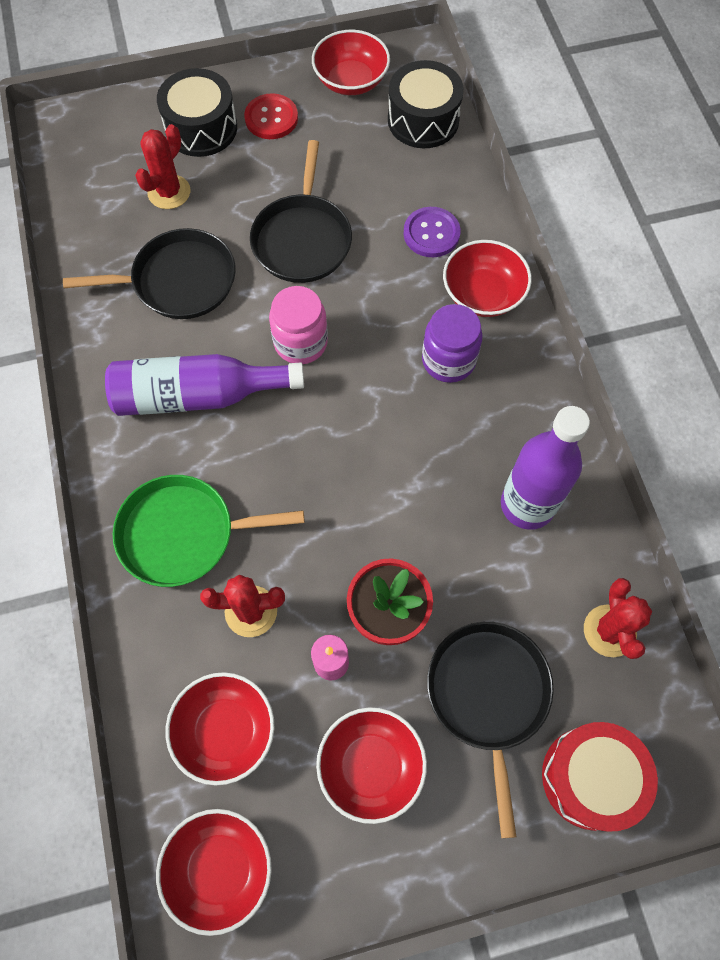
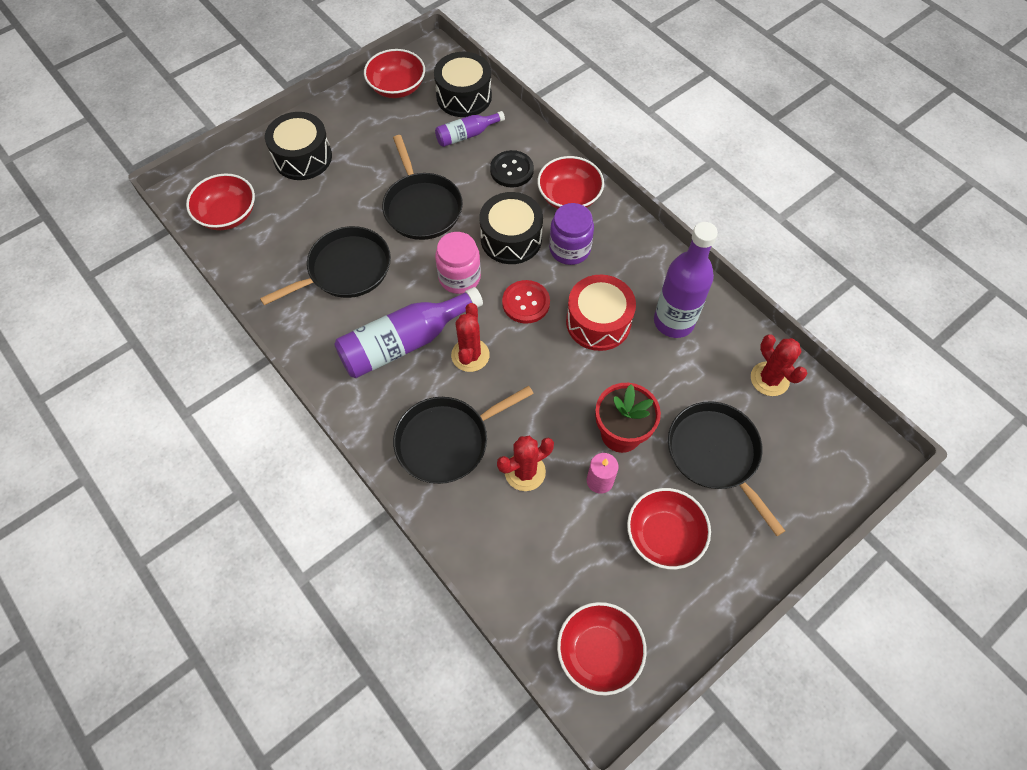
camera: 25 degrees left, 5 degrees down
green pan [113,475,304,587] -> black pan [393,386,534,484]
red cactus [135,124,190,209] -> red cactus moved to [451,303,490,372]
red bowl [165,672,274,786] -> red bowl moved to [186,173,255,230]
red button [244,93,298,139] -> red button moved to [502,280,550,324]
purple button [404,207,461,257] -> black button [490,150,534,187]
red drum [542,722,658,832] -> red drum moved to [566,275,636,351]
none -> purple bottle [435,111,505,147]
none -> black drum [479,192,543,264]

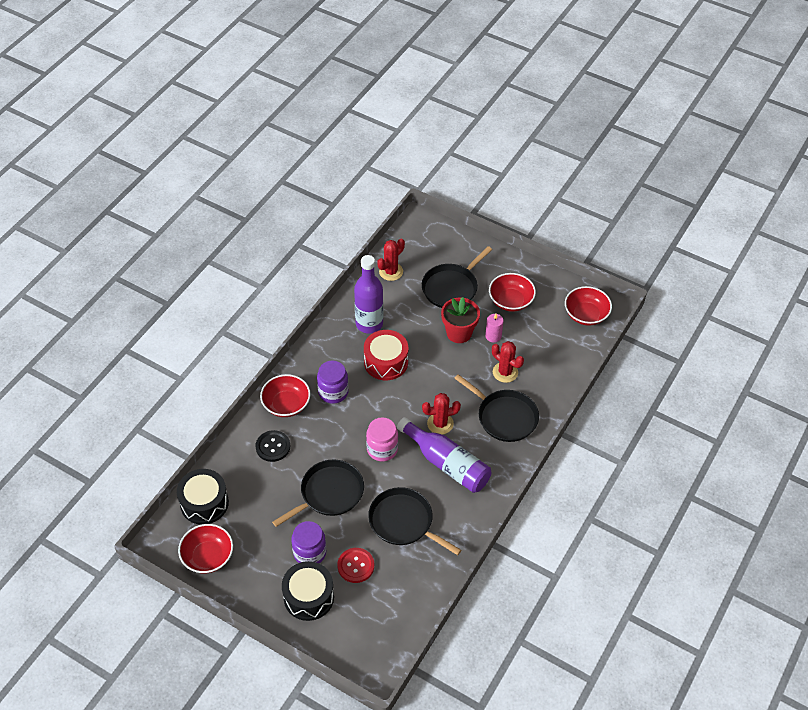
camera: 110 degrees left, 10 degrees down
red bowl [186,173,255,230] -> none
purple bottle [435,111,505,147] -> none
black drum [479,192,543,264] -> none
red button [502,280,550,324] -> red button moved to [337,548,374,583]
none -> purple jar [291,521,326,564]

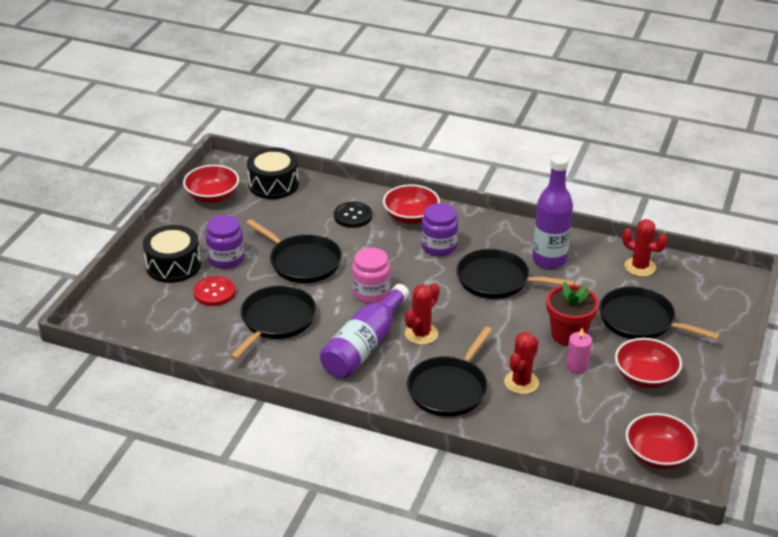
camera: 80 degrees right, 15 degrees down
red drum [364,330,408,380] -> black pan [456,249,575,299]
red cactus [422,393,461,434] -> red cactus turned 60 degrees clockwise [405,283,439,345]

